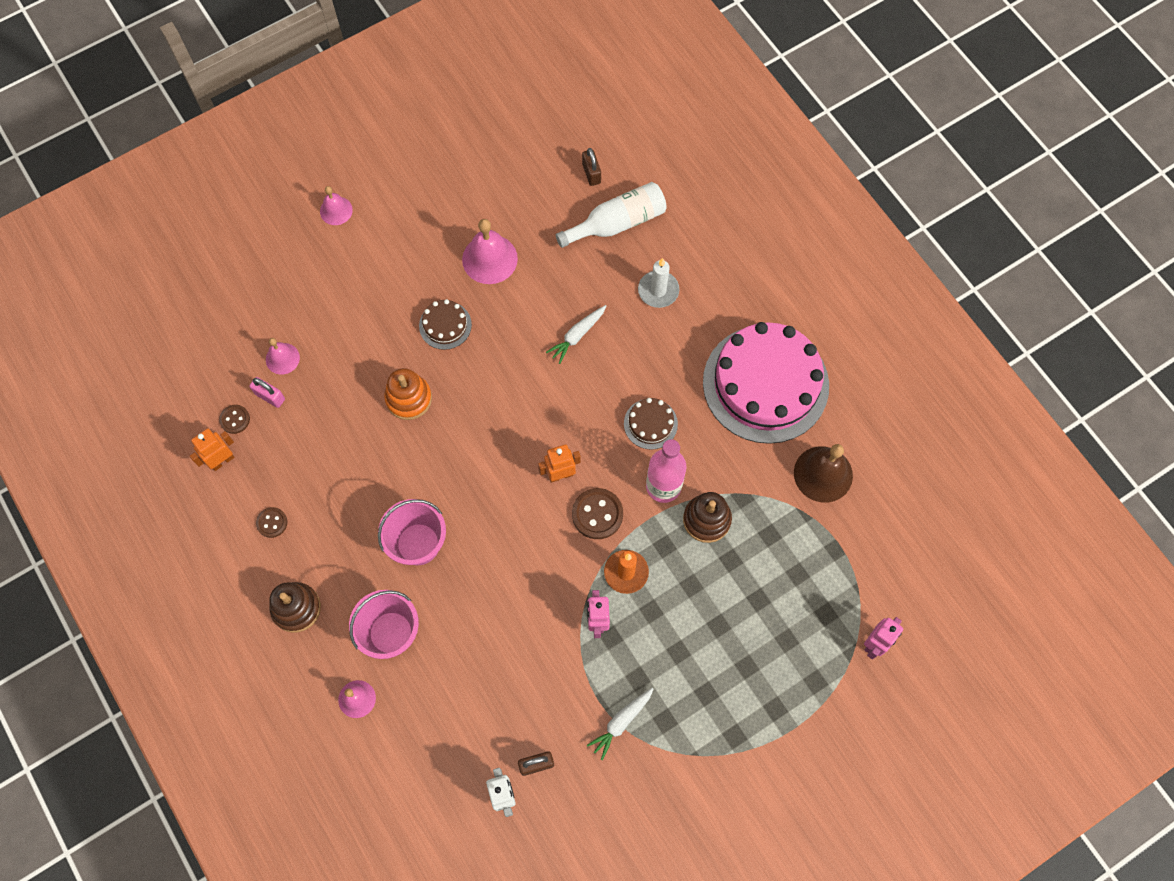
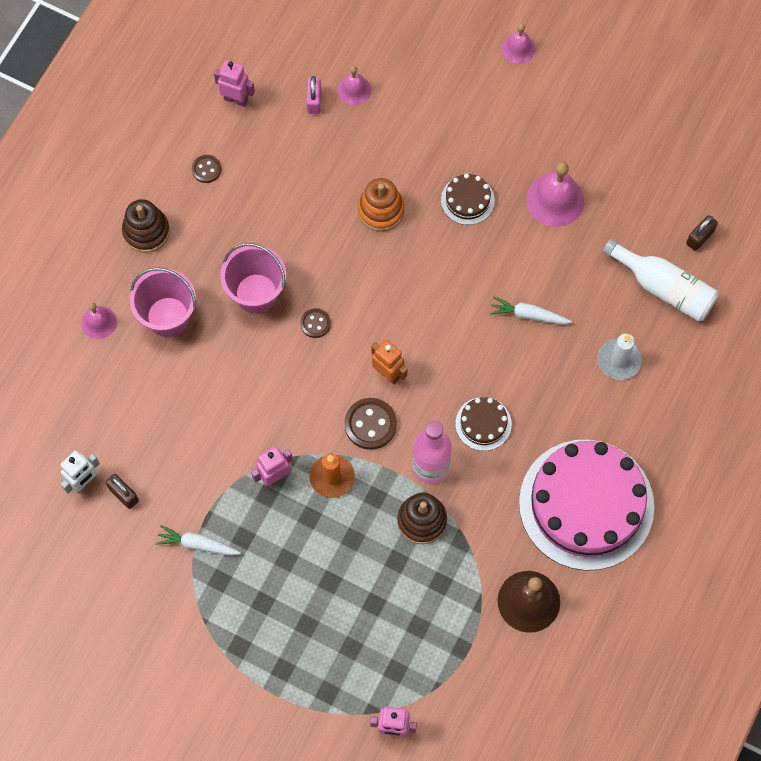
camera: 60 degrees right, 0 degrees up
orange robot [190,428,235,471] -> pink robot [214,60,255,107]
brown button [219,405,250,434] -> brown button moved to [300,308,331,338]

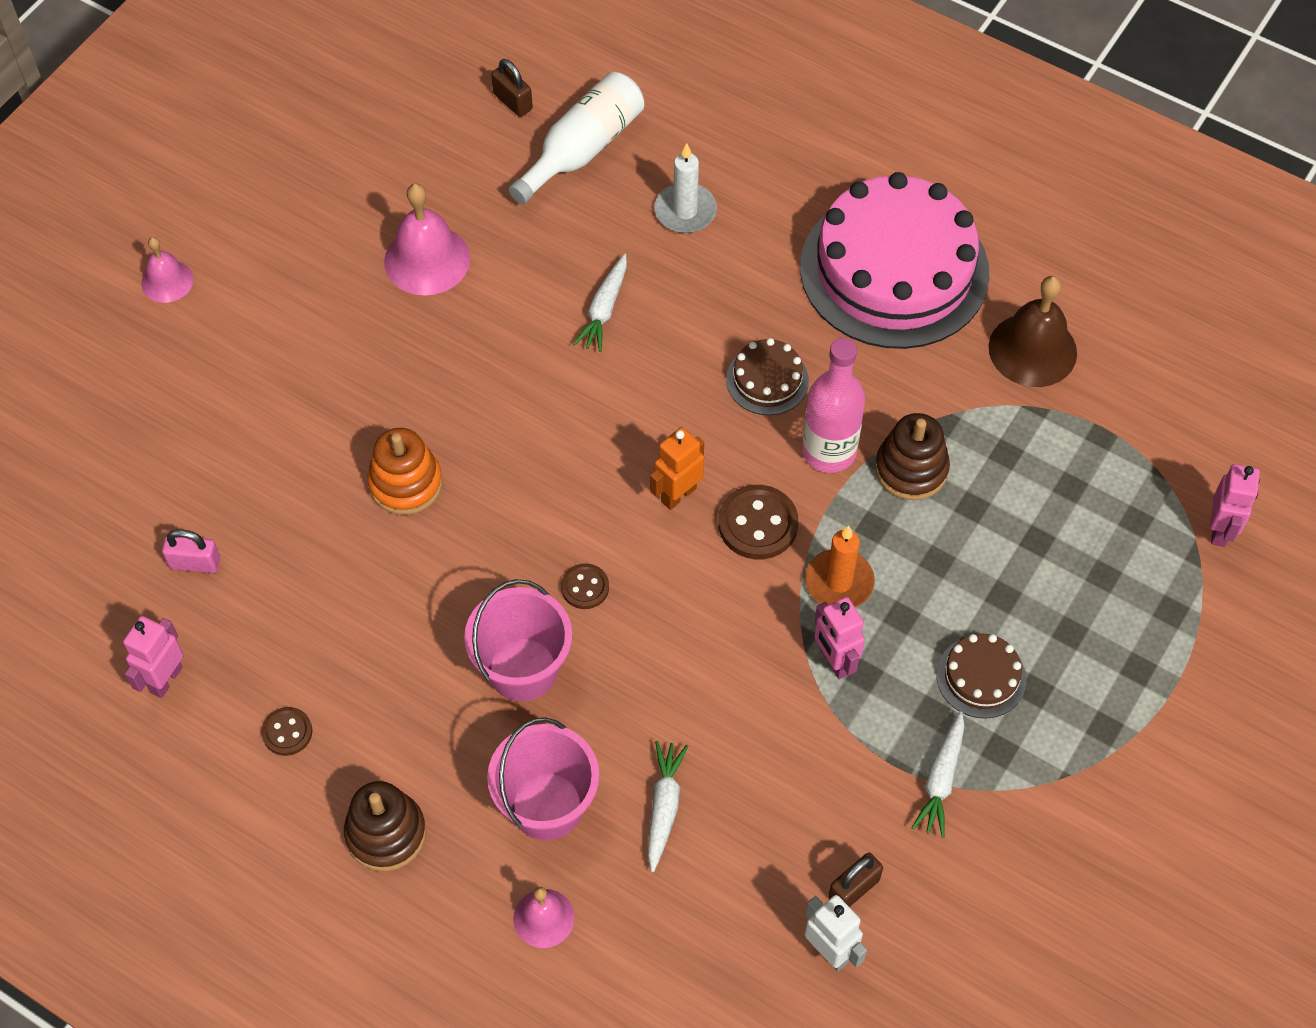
camera: 85 degrees left, 10 degrees down
pink bell [337,66,371,105] -> none
brown cake [441,173,495,225] -> brown cake moved to [937,633,1026,719]
none -> white carrot [648,741,688,872]

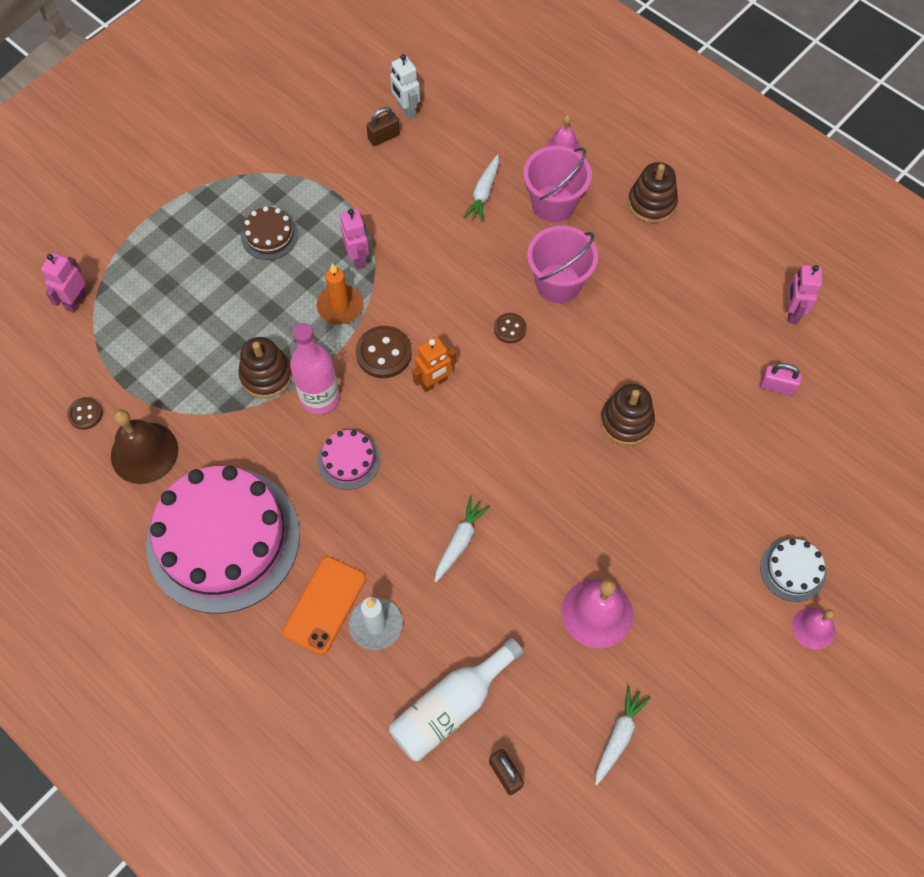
camera: 170 degrees left, 5 degrees up
pink robot [123,616,183,698] -> pink robot turned 150 degrees clockwise [788,265,822,323]
brown button [261,707,313,756] -> brown button moved to [67,397,103,430]
orange stacking toy [367,428,443,515] -> brown stacking toy [600,384,655,445]
brown cake [726,338,809,415] -> pink cake [318,430,380,490]
white carrot [911,711,964,838] -> white carrot moved to [595,686,651,785]
none -> orange phone [282,556,366,655]
none -> white cake [760,539,826,602]

